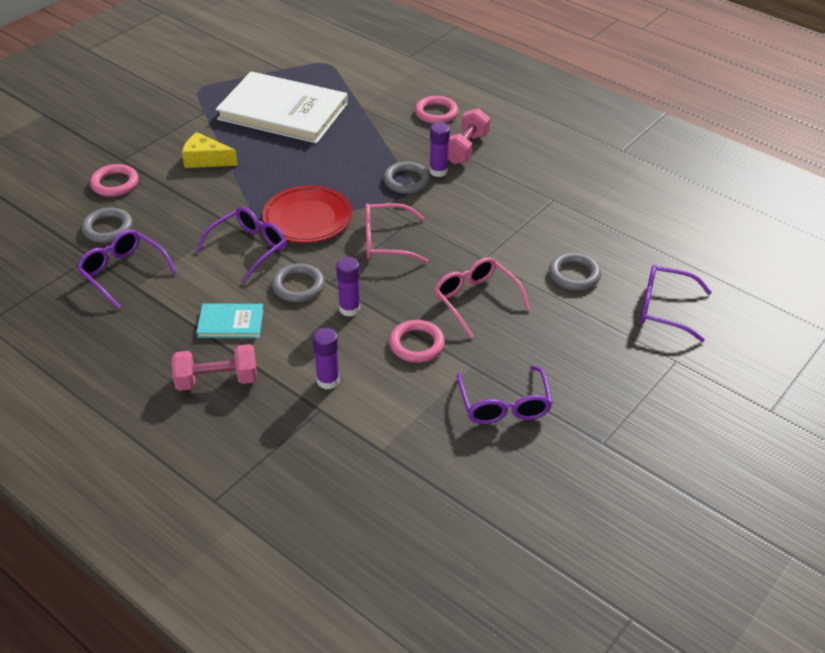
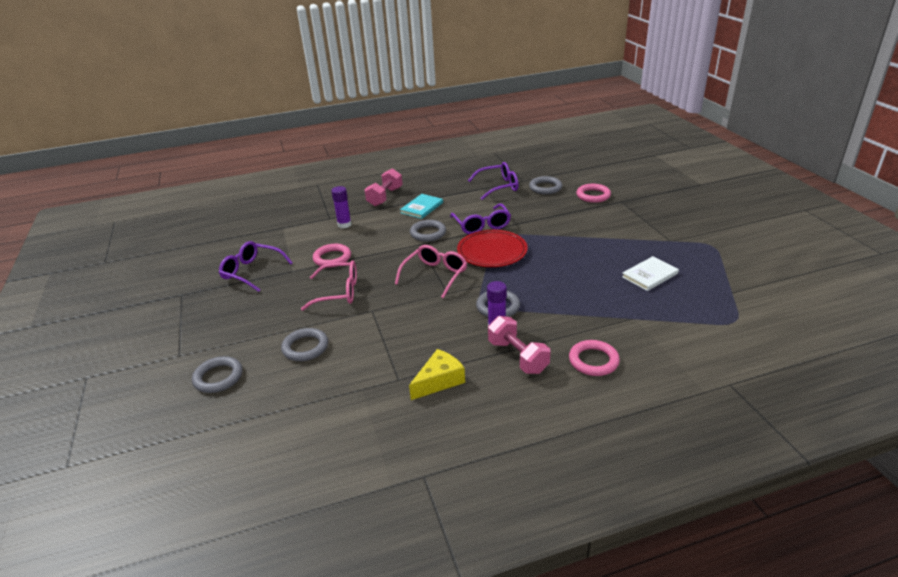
camera: 125 degrees right, 10 degrees down
yellow cheese [182,132,238,168] -> yellow cheese moved to [409,349,465,400]
white book [216,71,348,144] -> white book [622,256,679,291], size x0.45
purple glue stick [336,257,360,316] -> none
purple glasses [640,265,712,342] -> grey ring [192,356,243,393]

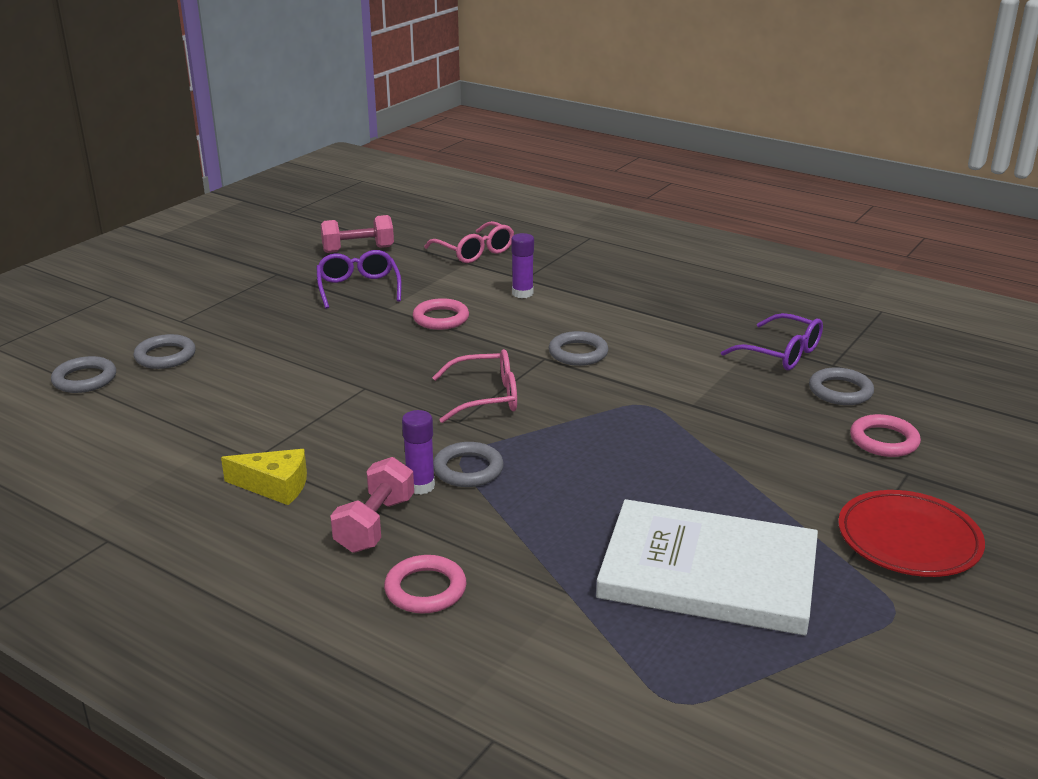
camera: 50 degrees right, 5 degrees down
grey ring [281,328,328,361] -> grey ring moved to [51,356,116,393]
pink glasses [301,260,357,311] -> pink glasses moved to [424,221,514,263]
pink dumbbell [365,168,403,206] -> pink dumbbell moved to [321,215,394,253]
turquoise book [400,194,443,219] -> none
purple glasses [450,204,511,234] -> none
red plate [457,230,528,267] -> red plate moved to [838,490,985,577]
white book [622,256,679,291] -> white book [596,499,818,636], size x2.23

